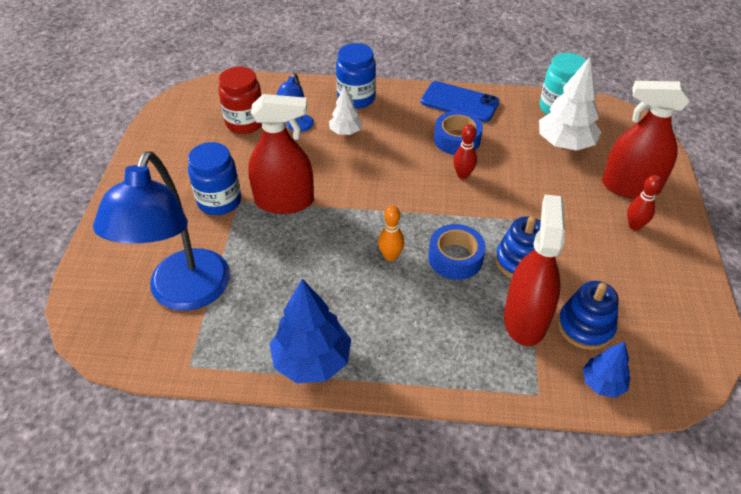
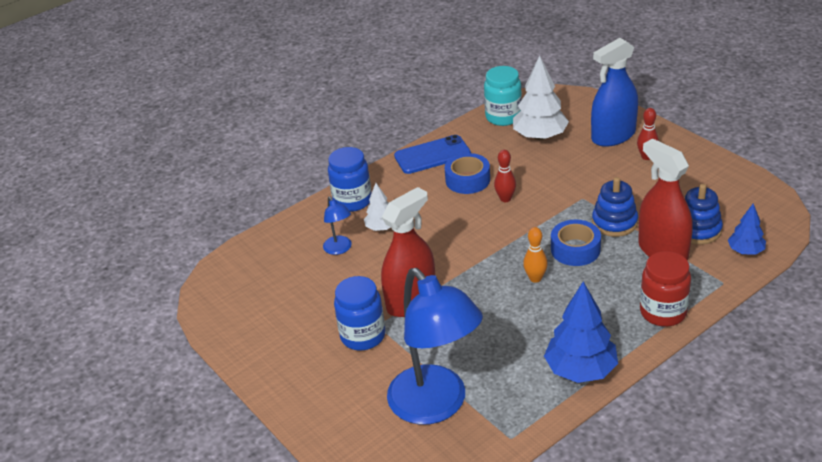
camera: 40 degrees left, 10 degrees down
red jar [218,67,262,134] -> red jar moved to [640,251,691,327]
red spray bottle [602,81,690,199] -> blue spray bottle [591,38,638,147]

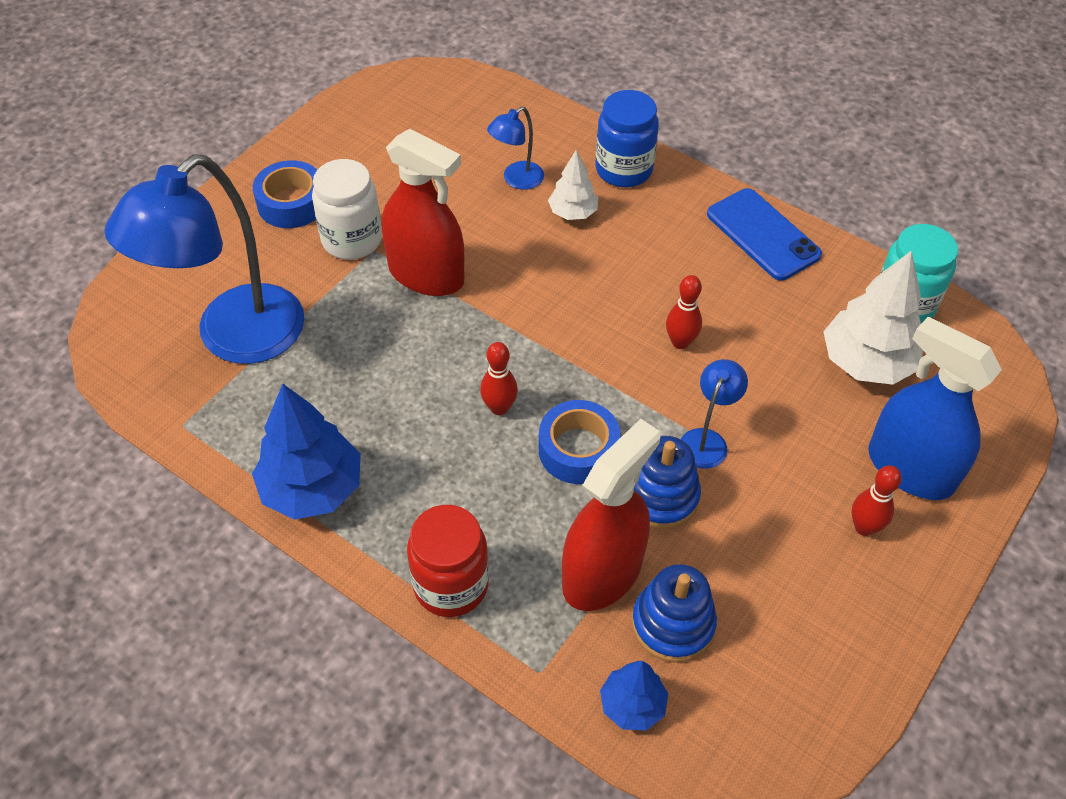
camera: 70 degrees right, 15 degrees up
blue jar [334,276,385,350] -> white jar [312,159,382,260]
blue tape [445,153,490,194] -> blue tape moved to [253,160,317,228]
orange bowling pin [523,227,548,283] -> red bowling pin [480,342,518,415]
none -> blue lamp [681,359,748,469]

